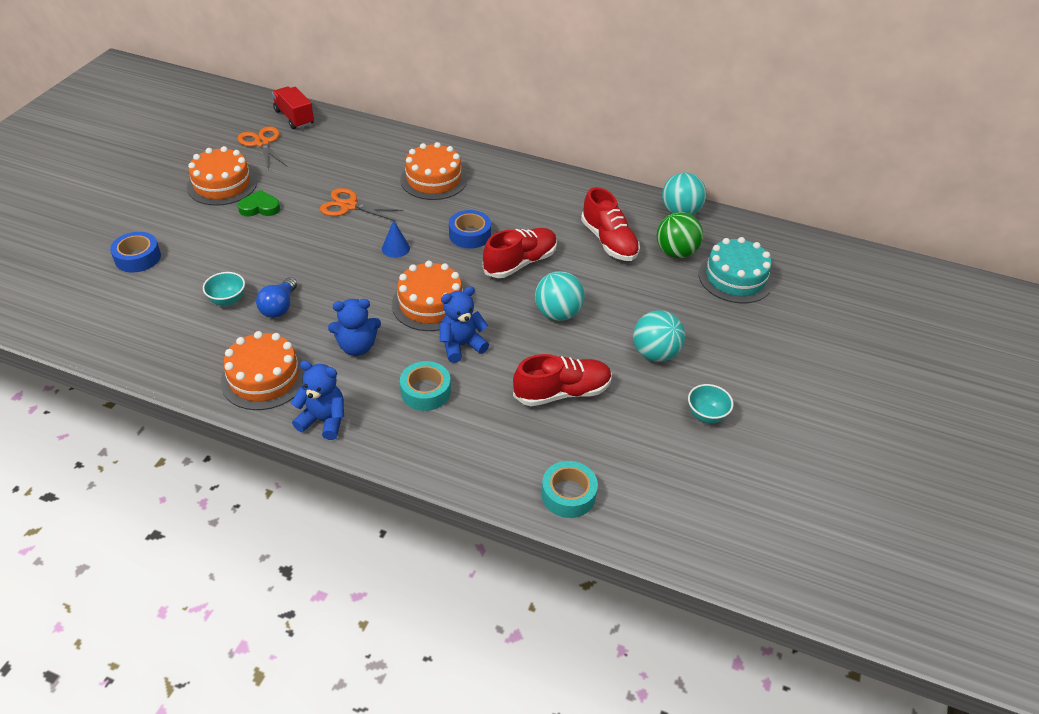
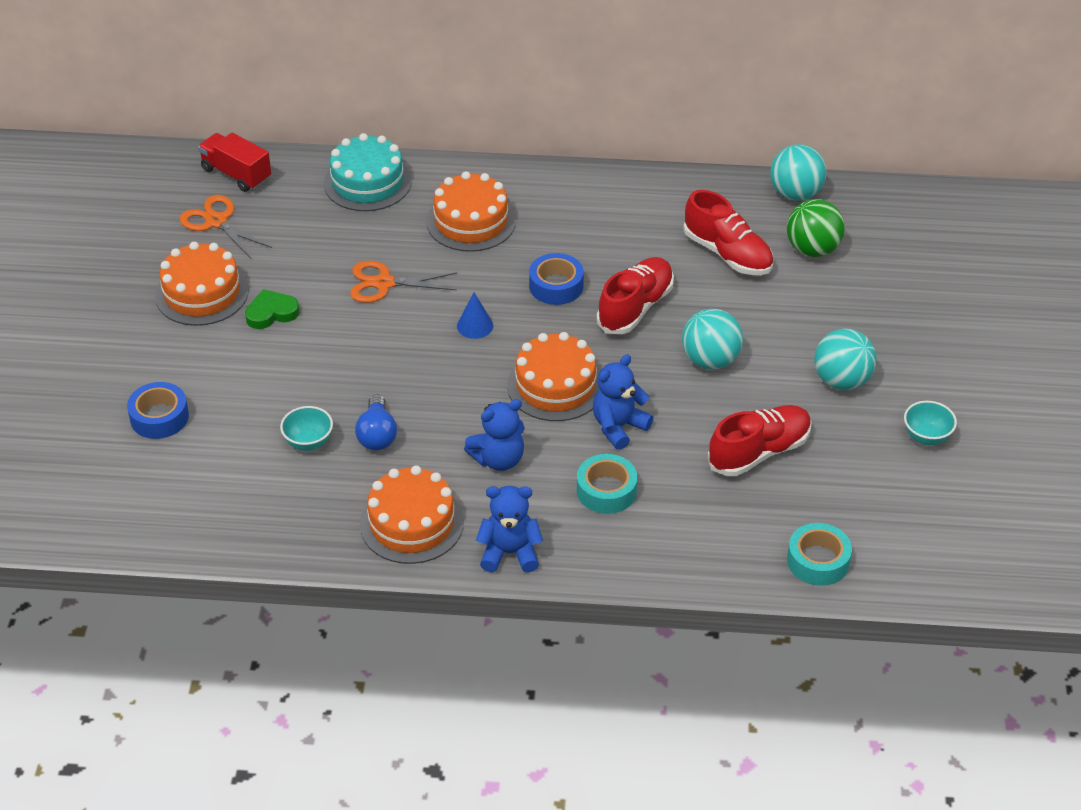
camera: 15 degrees left, 0 degrees up
turquoise cake [699,237,773,303] -> turquoise cake moved to [324,133,412,211]

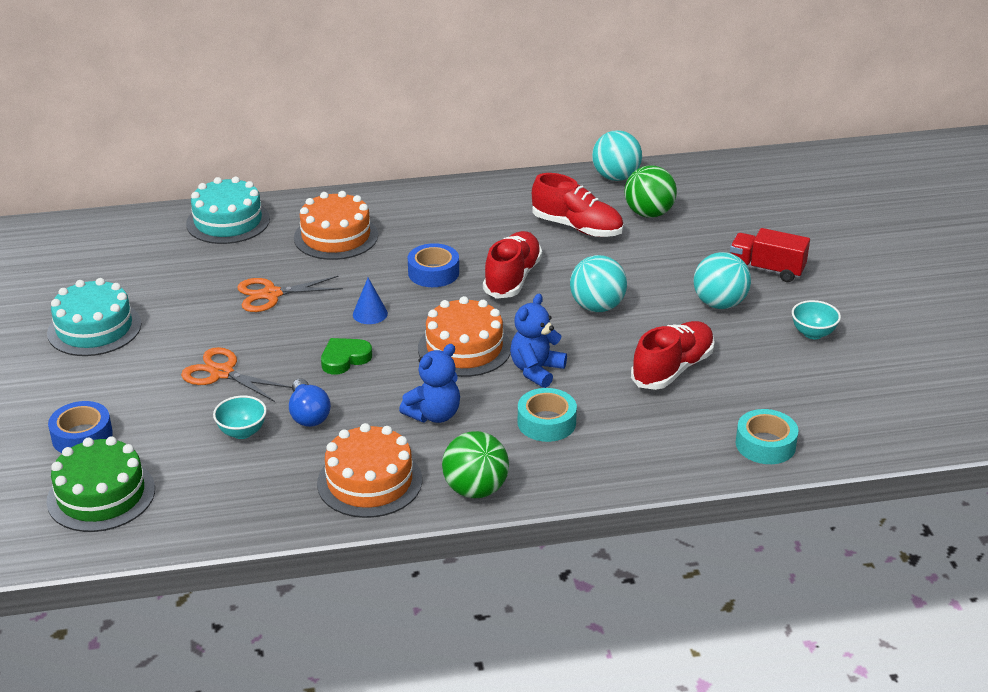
camera: 15 degrees left, 10 degrees down
orange cake [155,242,249,326] -> turquoise cake [47,278,141,356]
orange scissors [180,195,272,260] -> orange scissors moved to [181,347,292,402]
red truck [198,133,271,192] -> red truck moved to [730,228,810,282]
green heart [245,289,300,329] -> green heart moved to [321,338,372,375]
blue teddy bear [476,486,543,573] -> green ball [442,431,509,498]
none -> green cake [46,436,155,532]

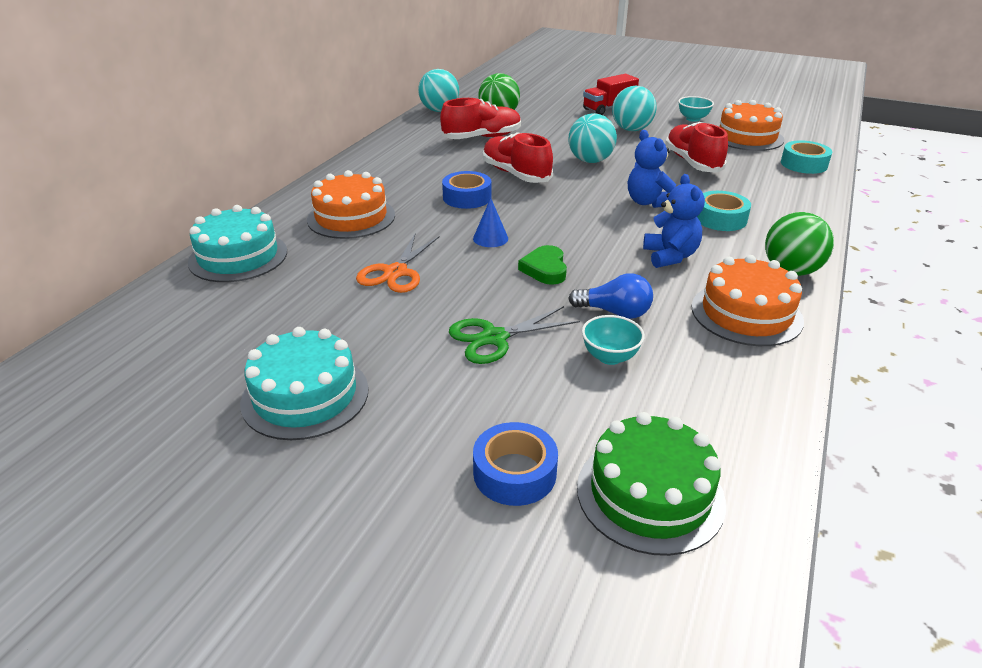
camera: 55 degrees left, 0 degrees up
orange scissors [181,347,292,402] -> green scissors [449,306,580,364]
orange cake [418,296,511,377] -> orange cake moved to [719,100,784,151]

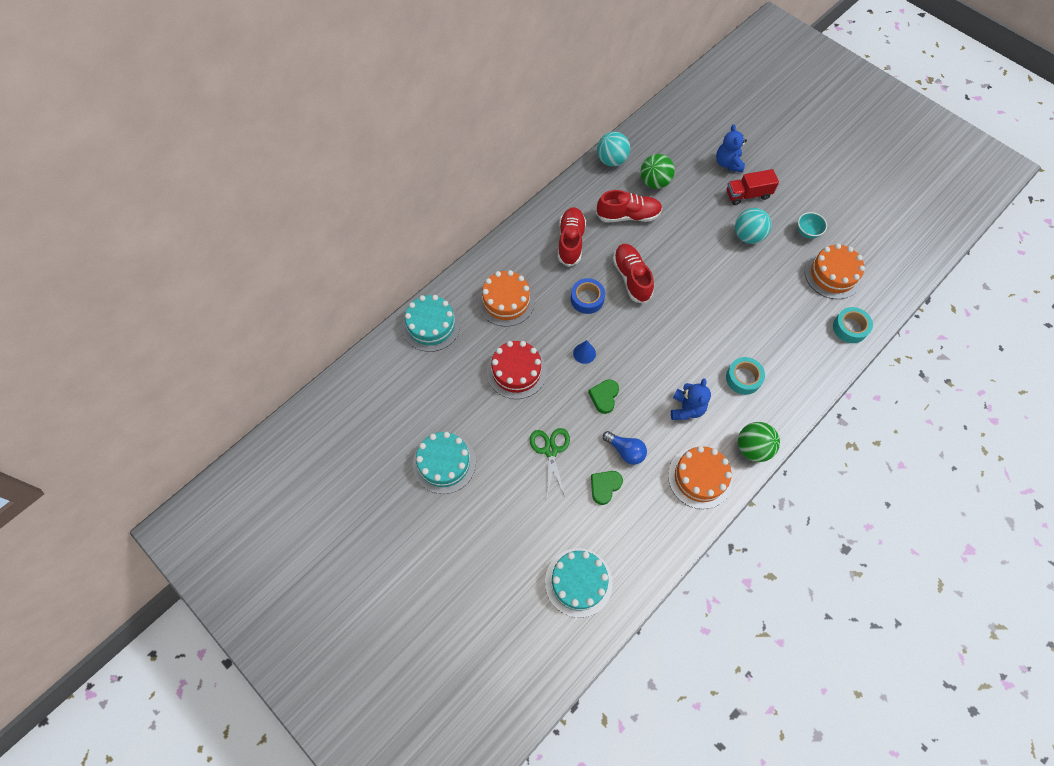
camera: 20 degrees right, 30 degrees up
orange scissors [356,234,440,293] -> red cake [487,341,546,399]
green scissors [449,306,580,364] -> green scissors turned 90 degrees clockwise [530,428,570,496]
blue tape [473,422,558,506] -> none
turquoise ball [568,113,617,163] -> none
green cake [577,412,726,556] -> turquoise cake [545,548,613,618]
turquoise bowl [582,315,645,365] -> green heart [591,471,623,505]
blue teddy bear [628,130,676,208] -> blue teddy bear moved to [716,125,747,172]
red shoe [665,122,728,173] -> red shoe moved to [558,207,586,267]

